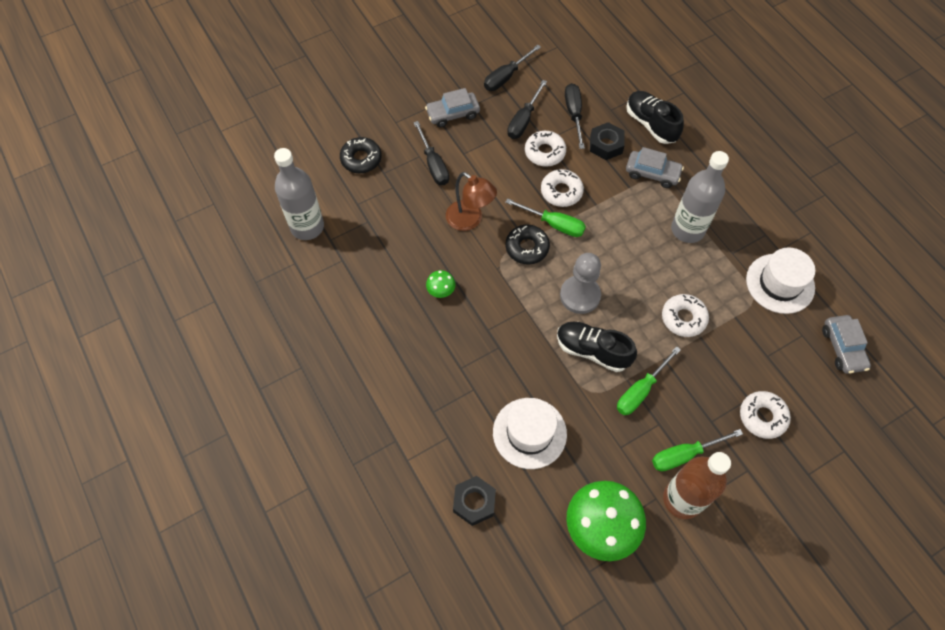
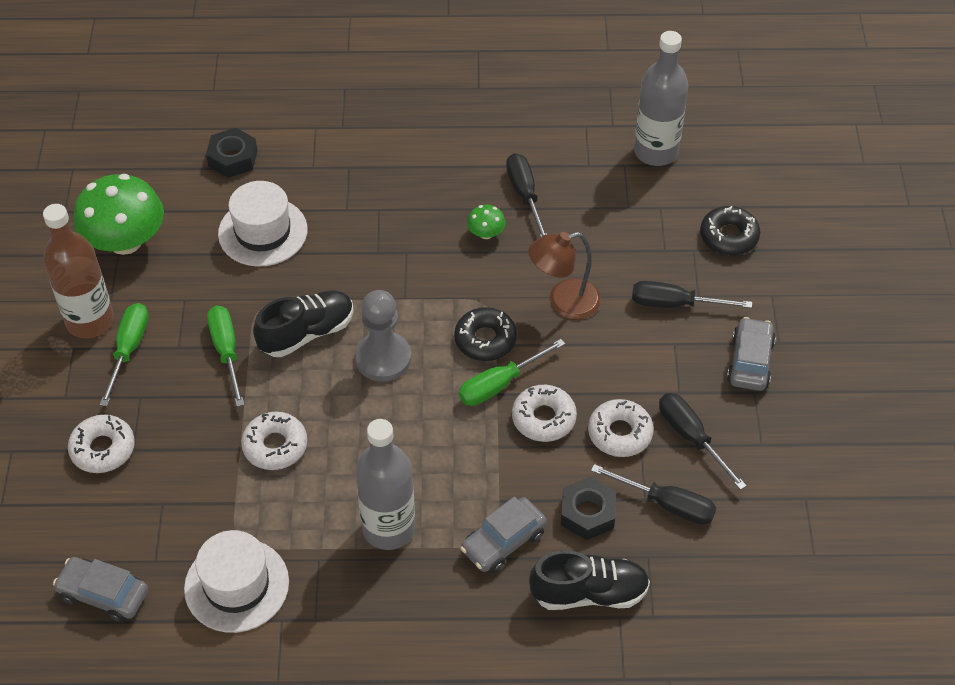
camera: 120 degrees right, 10 degrees down
black screwdriver [484,45,541,91] -> black screwdriver moved to [506,153,547,237]

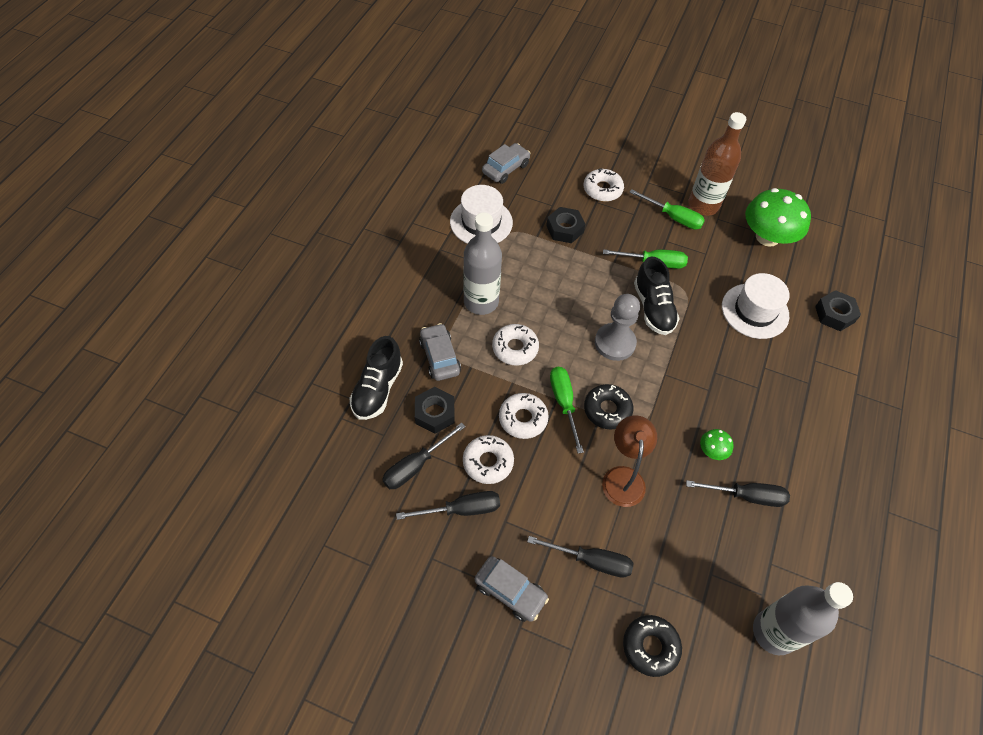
camera: 110 degrees right, 5 degrees up
white donut [241,412,307,470] -> white donut moved to [492,324,539,366]
black screwdriver [632,281,752,308] -> black screwdriver turned 75 degrees clockwise [527,536,633,578]
none -> black nut [546,207,585,243]

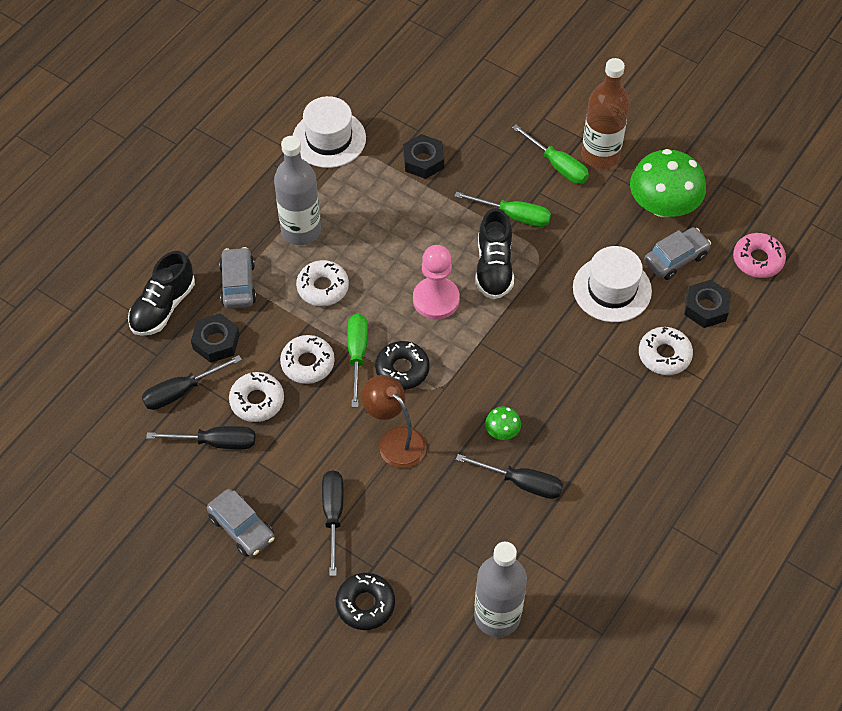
camera: 15 degrees right, 0 degrees up
grey car [482,143,530,184] -> grey car moved to [644,227,711,280]
black screwdriver [527,536,633,578] -> black screwdriver turned 120 degrees counterclockwise [322,470,344,576]
white donut [584,168,624,202] -> white donut moved to [639,327,693,375]
grey pawn [595,294,640,361] -> pink pawn [413,245,460,319]
brown lamp [602,415,657,507] -> brown lamp turned 60 degrees counterclockwise [361,375,427,468]
none -> pink donut [733,233,786,278]

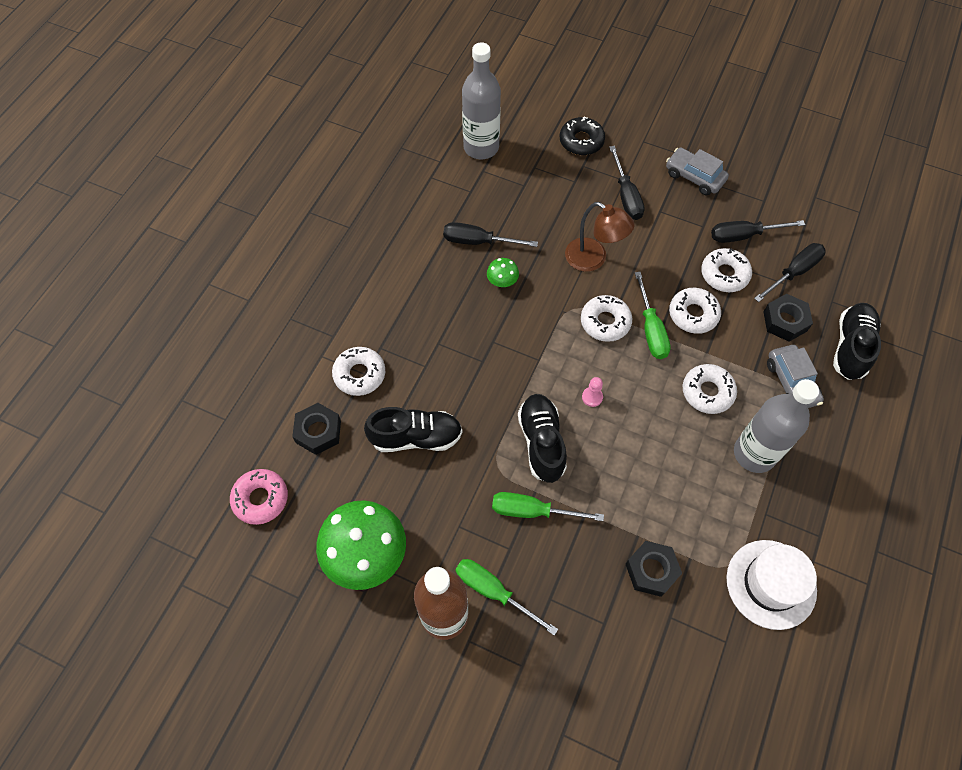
camera: 170 degrees right, 5 degrees up
black donut [375,341,429,390] -> white donut [581,295,632,342]
pink pawn [413,245,460,319] -> pink pawn [582,377,603,407], size x0.44
white hat [573,246,652,322] -> black shoe [364,407,462,452]
grey car [644,227,711,280] -> none

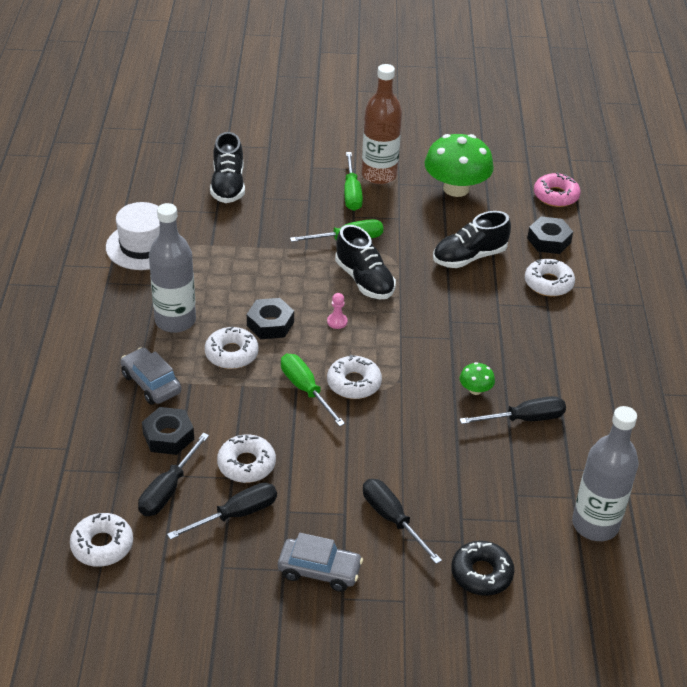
camera: 155 degrees right, 20 degrees down
green screwdriver [456,559,558,636] -> green screwdriver turned 75 degrees clockwise [344,152,363,211]
brown lamp [565,202,634,272] -> none
black nut [626,541,682,597] -> black nut moved to [247,298,294,339]
white donut [669,288,721,334] -> white donut moved to [70,513,133,567]
black shoe [833,303,881,380] -> black shoe moved to [210,132,245,203]

